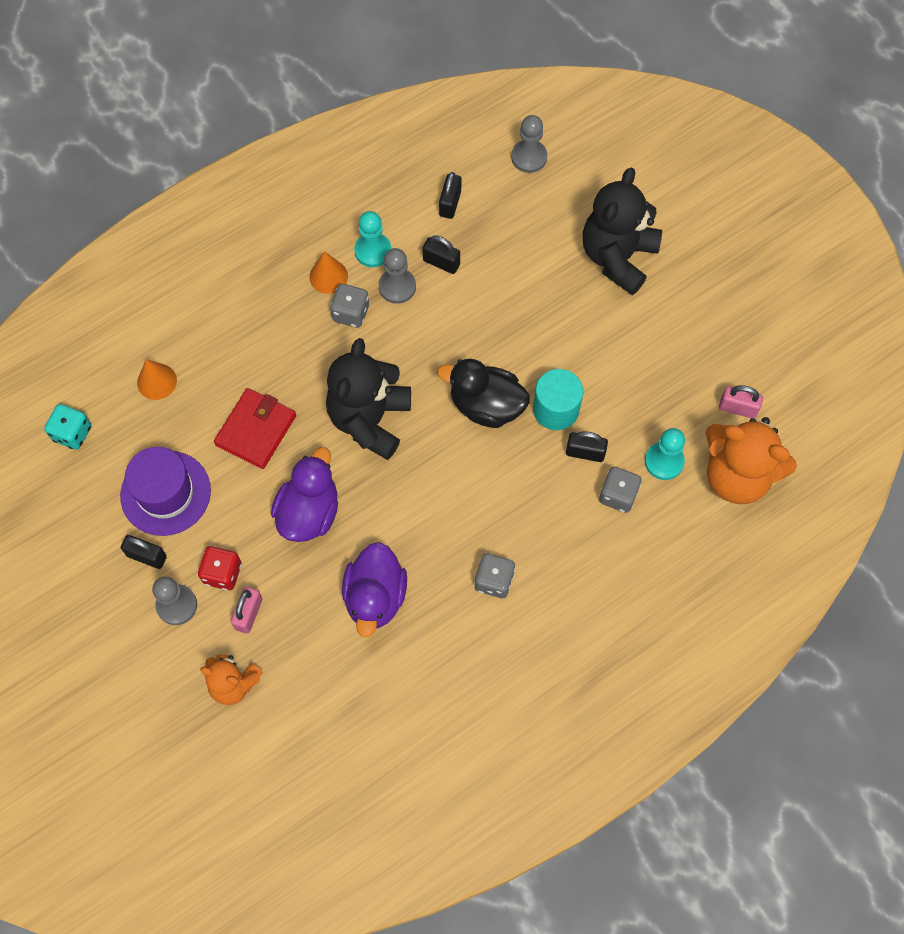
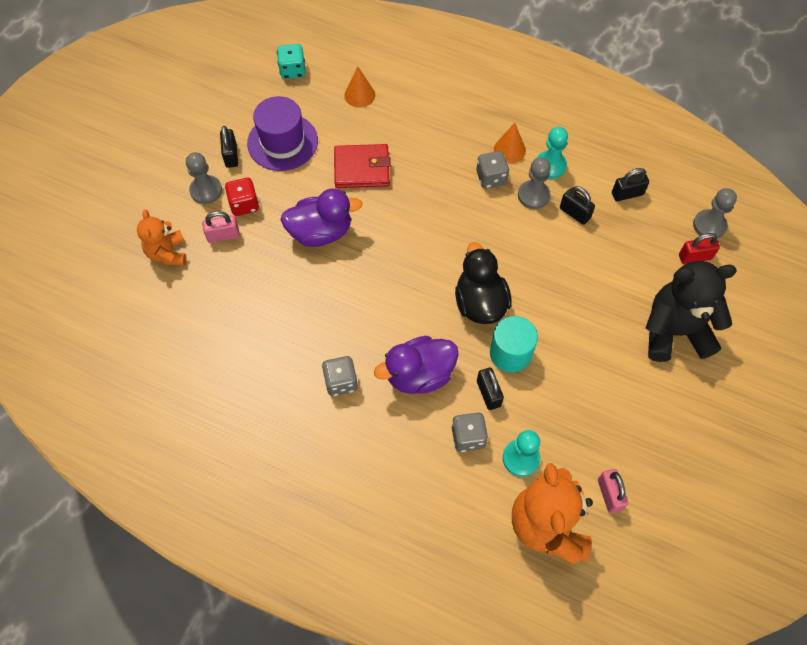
camera: 60 degrees right, 5 degrees down
black teddy bear [326,338,411,460] -> none
purple duck [342,542,407,637] -> purple duck moved to [374,336,459,394]
black padlock [422,235,460,274] -> black padlock turned 45 degrees counterclockwise [560,186,595,225]
none -> red padlock [679,233,720,264]

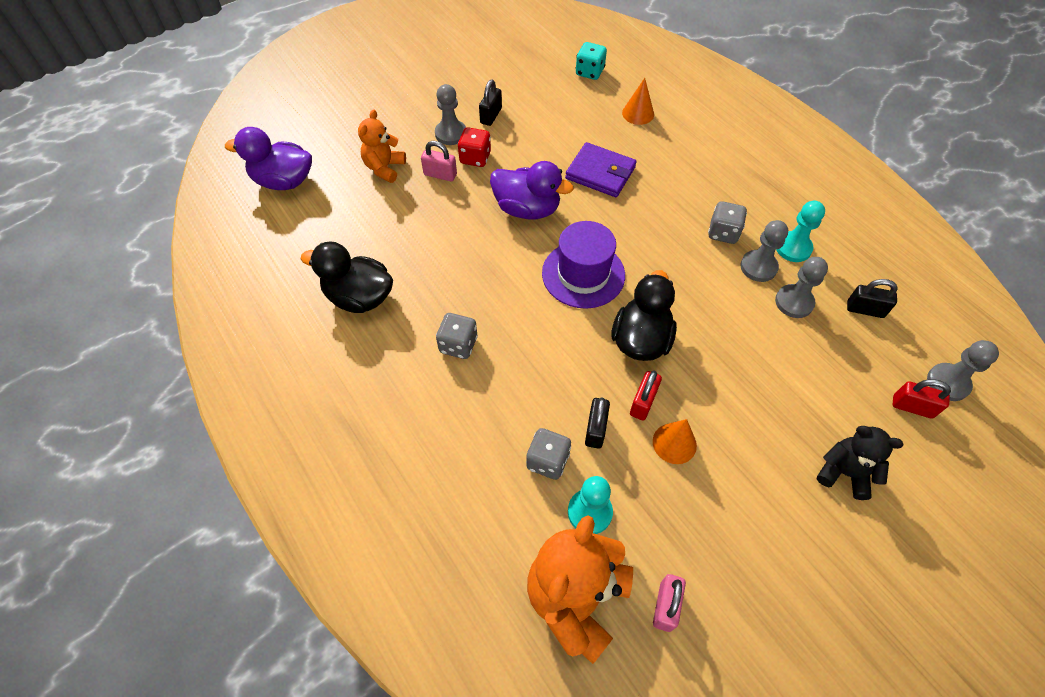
camera: 30 degrees right, 5 degrees down
purple hat [247,96,318,171] -> purple hat moved to [542,221,625,309]
red wallet [334,144,391,188] -> purple wallet [565,142,637,197]
purple duck [374,336,459,394] -> purple duck moved to [225,127,312,190]
turquoise cylinder [490,316,538,373] -> red padlock [630,371,662,420]
orange cone [494,123,526,163] -> orange cone moved to [653,419,697,464]
black padlock [560,186,595,225] -> grey pawn [775,257,828,318]
black teddy bear [646,261,737,362] -> black teddy bear [817,426,903,500], size x0.58
none -> black duck [301,241,393,313]

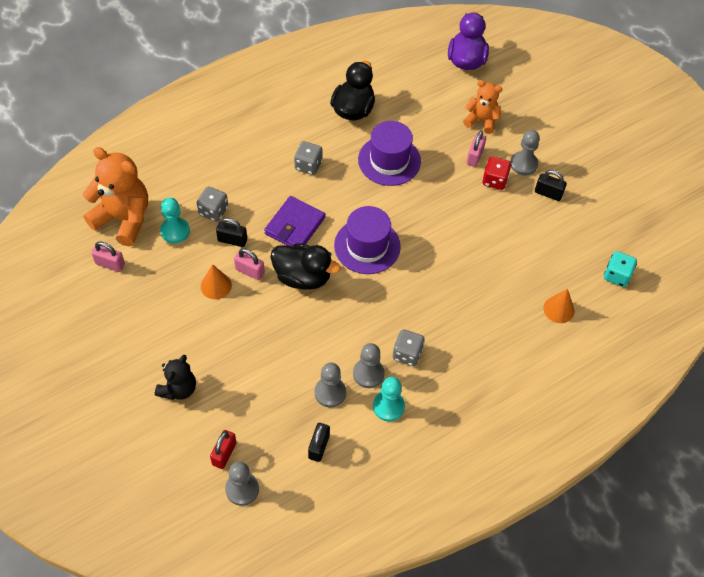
camera: 90 degrees right, 0 degrees up
purple duck [490,161,574,219] -> none
purple wallet [565,142,637,197] -> purple wallet moved to [264,196,325,246]
red padlock [630,371,662,420] -> pink padlock [234,248,265,280]
none -> purple hat [358,121,421,186]

